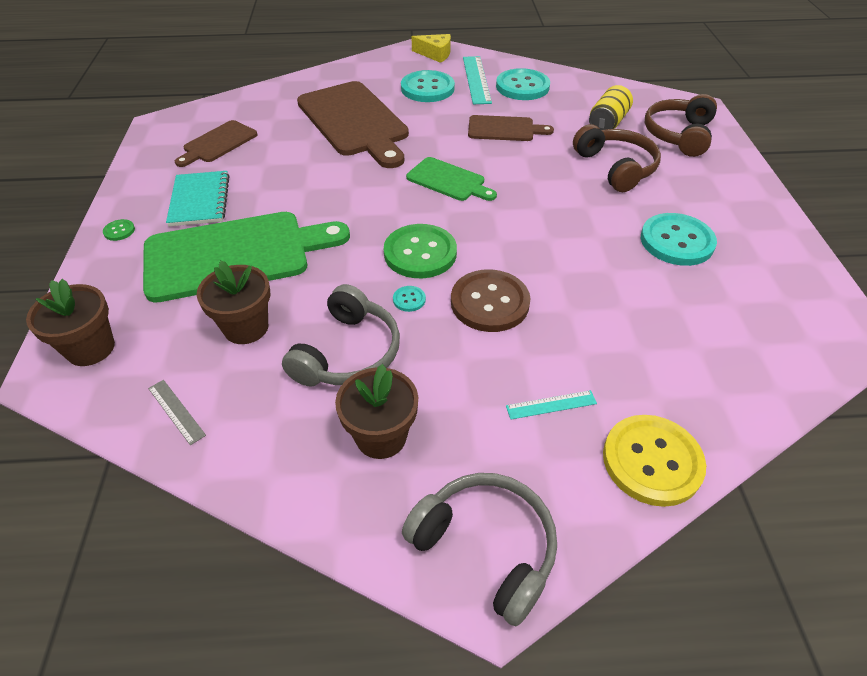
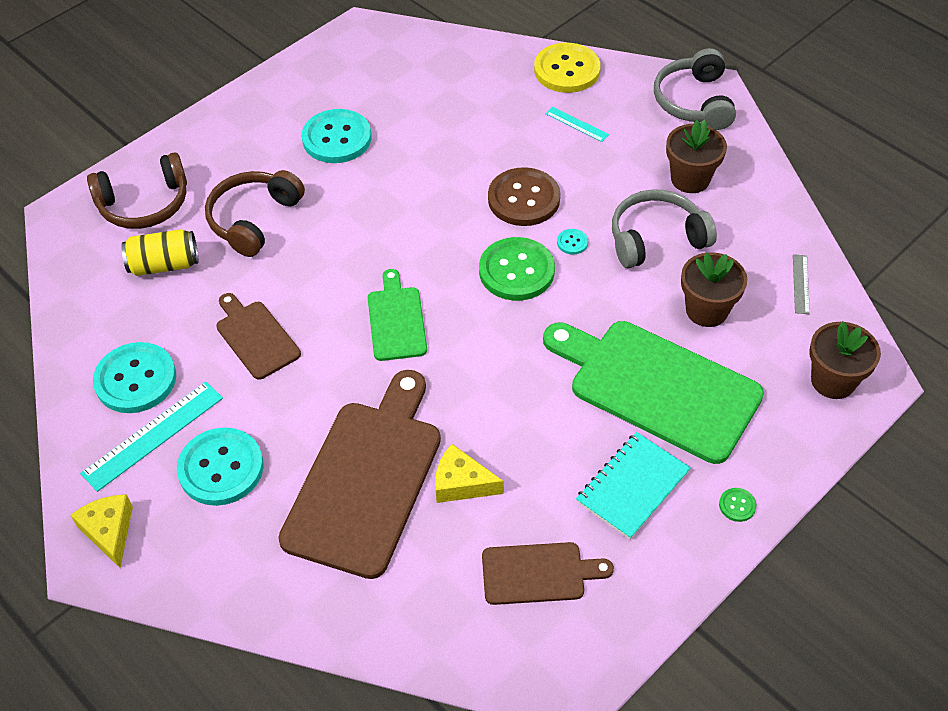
camera: 130 degrees left, 5 degrees up
none -> yellow cheese [435,444,504,503]

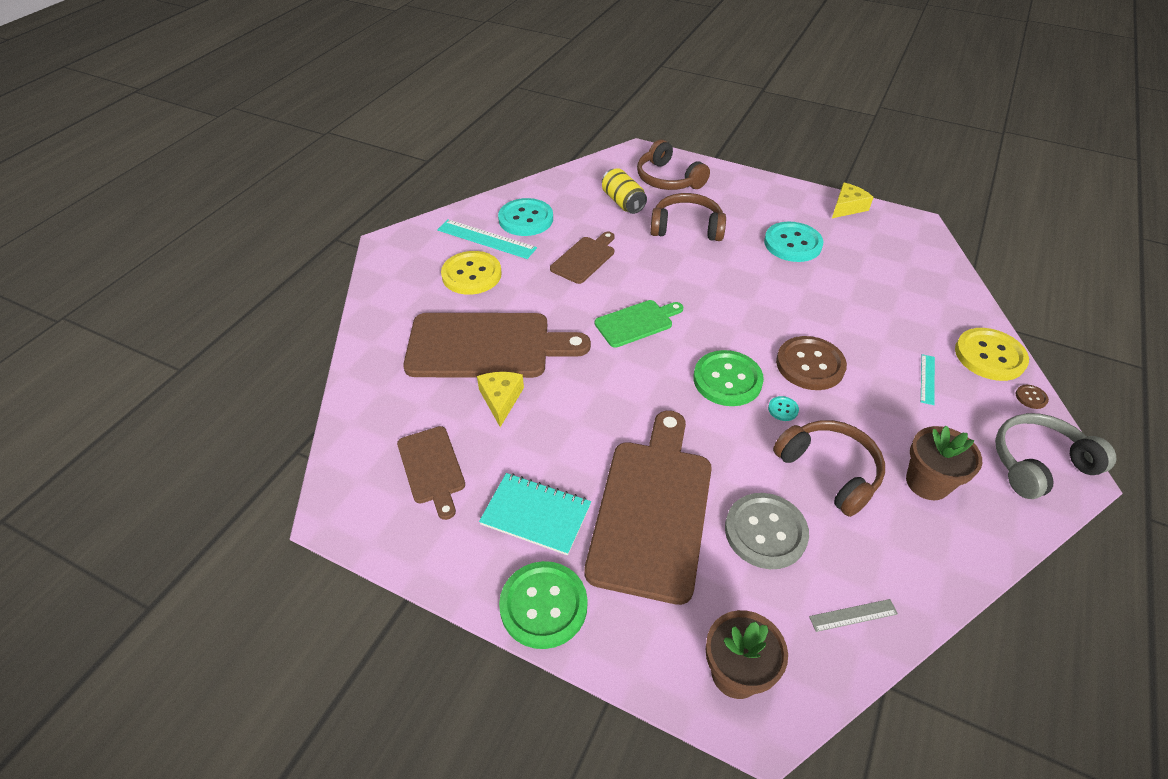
camera: 70 degrees right, 5 degrees down
yellow cheese [71,494,133,568] -> yellow cheese moved to [832,182,874,218]
turquoise button [177,428,264,506] -> yellow button [441,251,502,295]
green cutting board [543,321,764,464] -> brown cutting board [584,411,712,605]
grey headphones [612,189,717,268] -> brown headphones [773,420,885,517]
brown flower pot [681,252,747,327] -> grey button [725,493,809,569]
green button [719,488,756,522] -> green button [499,561,587,649], size x2.39
none -> brown button [1015,385,1049,409]

